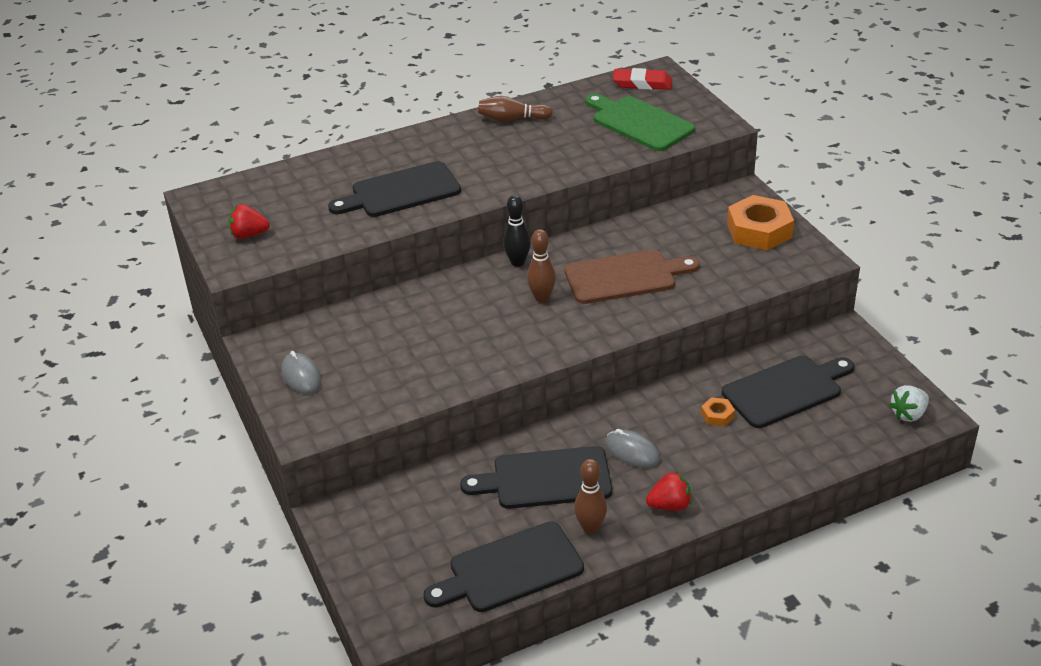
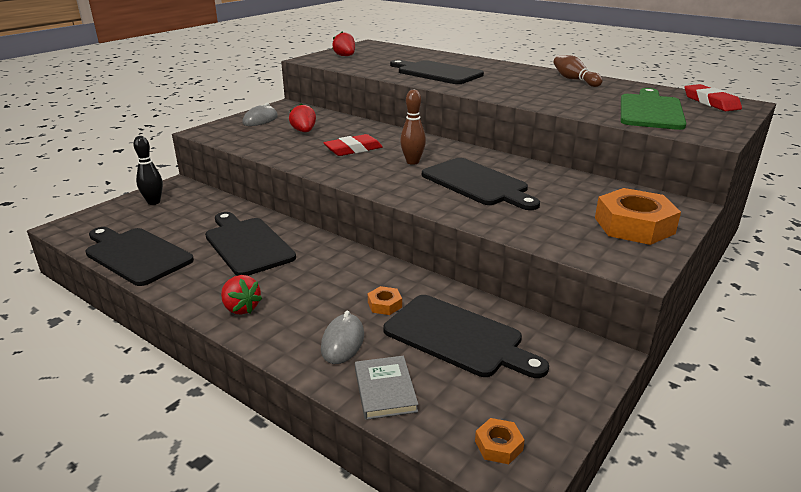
camera: 60 degrees right, 10 degrees down
black bowling pin [503,195,531,267] -> black bowling pin moved to [133,136,163,205]
brown cutting board [564,250,700,304] -> black cutting board [422,158,540,210]
brown bowling pin [574,459,607,534] -> none
grey mouse [605,429,660,468] -> grey mouse moved to [321,311,364,364]
white strawberry [889,385,929,422] -> orange nut [475,418,525,464]
none -> red strawberry [289,104,316,132]
none -> red eraser [323,134,383,156]
none -> grey book [355,356,418,420]

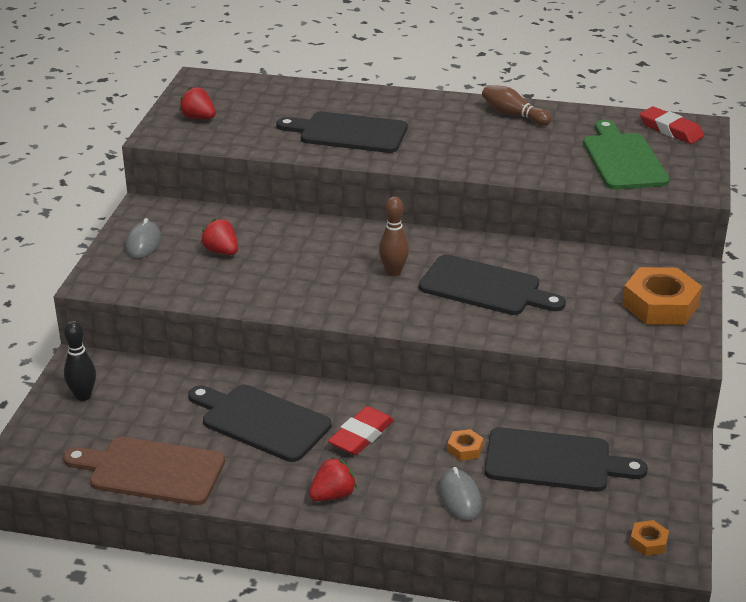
camera: 25 degrees left, 5 degrees up
black cutting board [85,227,194,286] -> brown cutting board [63,437,225,505]
red strawberry [221,275,262,315] -> red strawberry turned 60 degrees counterclockwise [309,457,357,501]
red eraser [323,134,383,156] -> red eraser moved to [328,406,394,455]
grey book [355,356,418,420] -> none

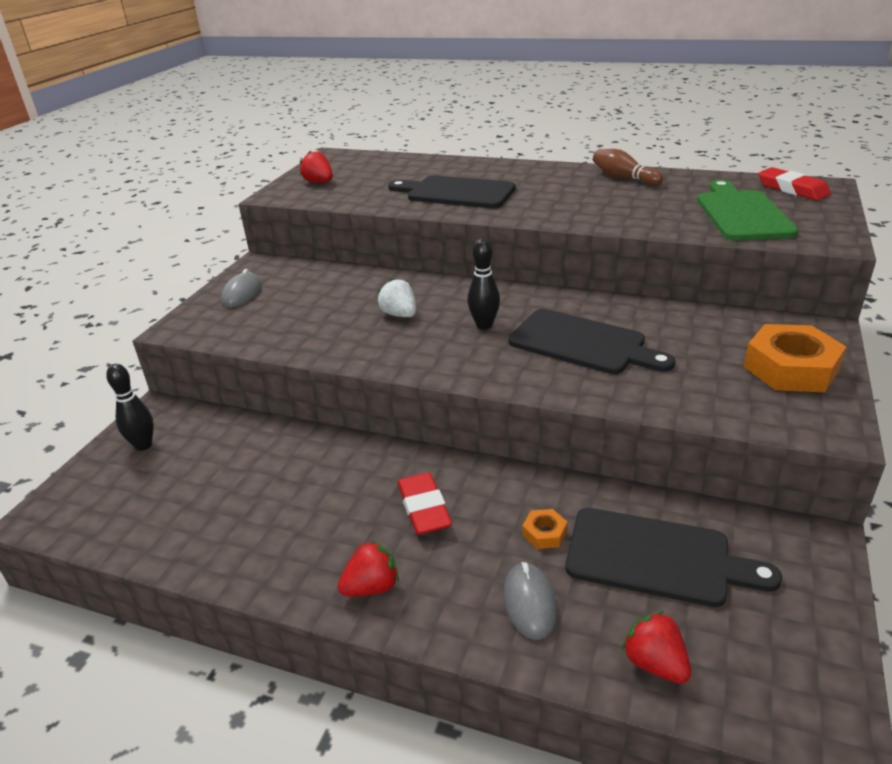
camera: 10 degrees right, 0 degrees up
brown cutting board [63,437,225,505] -> none
black cutting board [188,385,332,462] -> none
red strawberry [201,219,238,255] -> red strawberry moved to [622,611,691,684]
red eraser [328,406,394,455] -> red eraser turned 60 degrees counterclockwise [398,472,452,535]
brown bowling pin [379,197,409,276] -> black bowling pin [467,239,500,330]
orange nut [630,520,669,556] -> none
none -> white strawberry [377,278,416,317]

